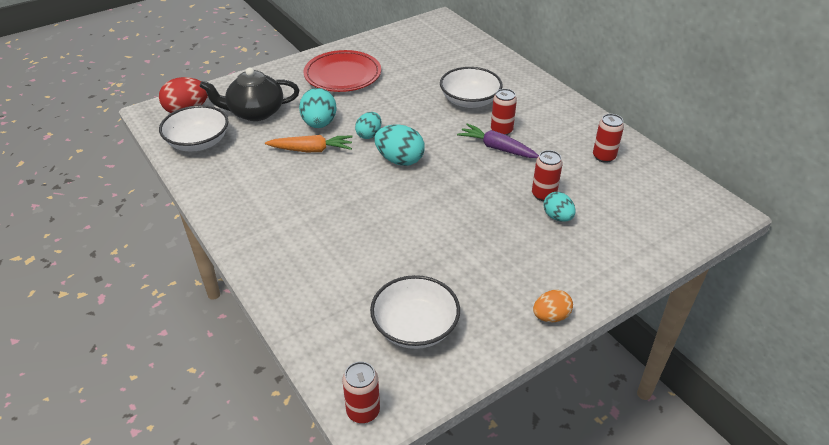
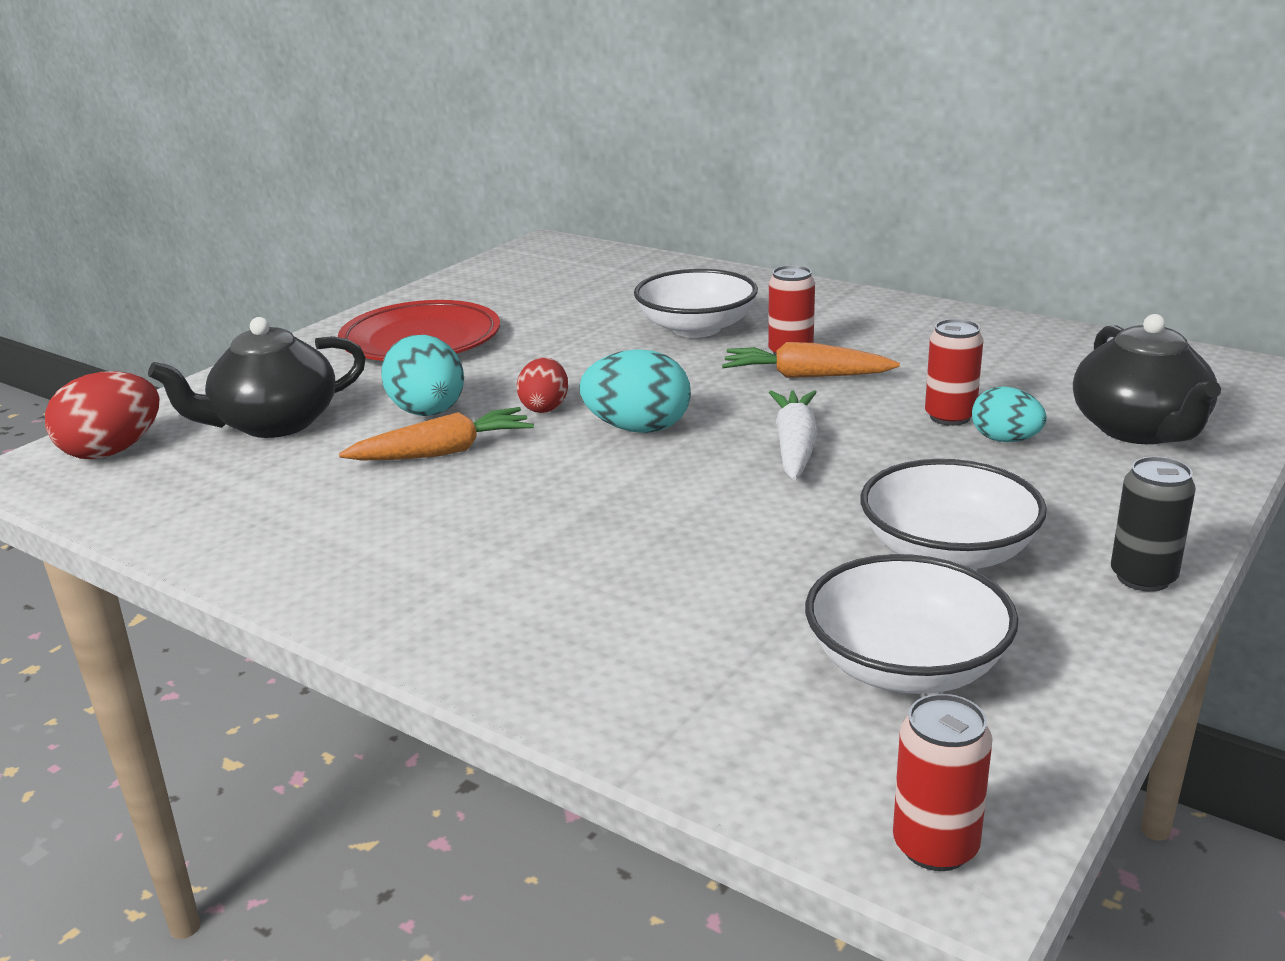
camera: 20 degrees left, 15 degrees down
white bowl [159,105,228,151] -> white bowl moved to [860,459,1047,569]
turquoise egg [355,112,381,139] -> red egg [517,357,568,413]
purple carrot [457,124,539,158] -> orange carrot [722,342,900,378]
orange egg [533,290,573,322] -> black can [1111,456,1196,592]
red can [593,114,624,163] -> none
none -> white carrot [769,390,818,480]
none -> black teapot [1073,314,1221,444]

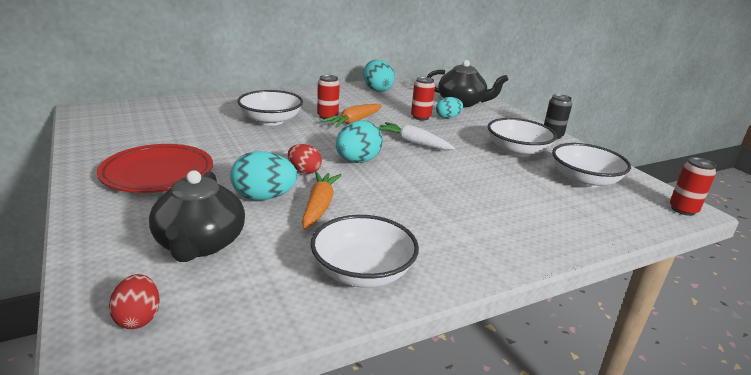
camera: 65 degrees left, 0 degrees up
red egg [45,371,159,459] -> red egg [109,274,160,329], size x0.64
none -> white bowl [311,215,419,288]
none -> turquoise egg [363,60,395,92]

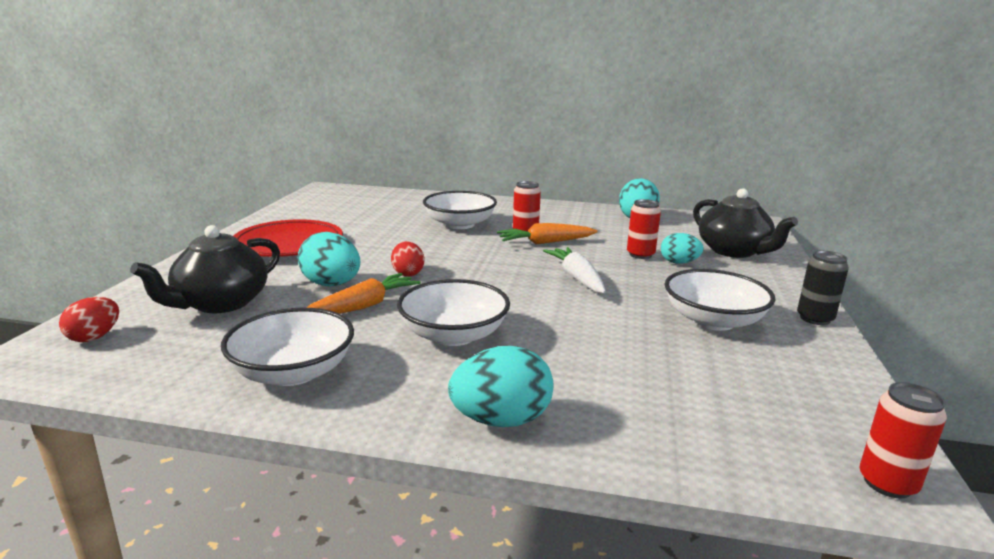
camera: 40 degrees right, 5 degrees down
turquoise egg [336,120,383,163] -> turquoise egg moved to [448,346,554,427]
white bowl [552,143,631,188] -> white bowl moved to [397,279,510,346]

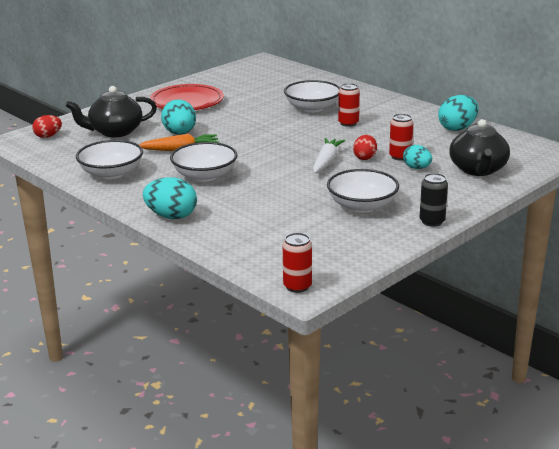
camera: 35 degrees right, 5 degrees up
red egg [391,241,424,276] -> red egg moved to [353,135,377,160]
orange carrot [497,223,598,244] -> none

